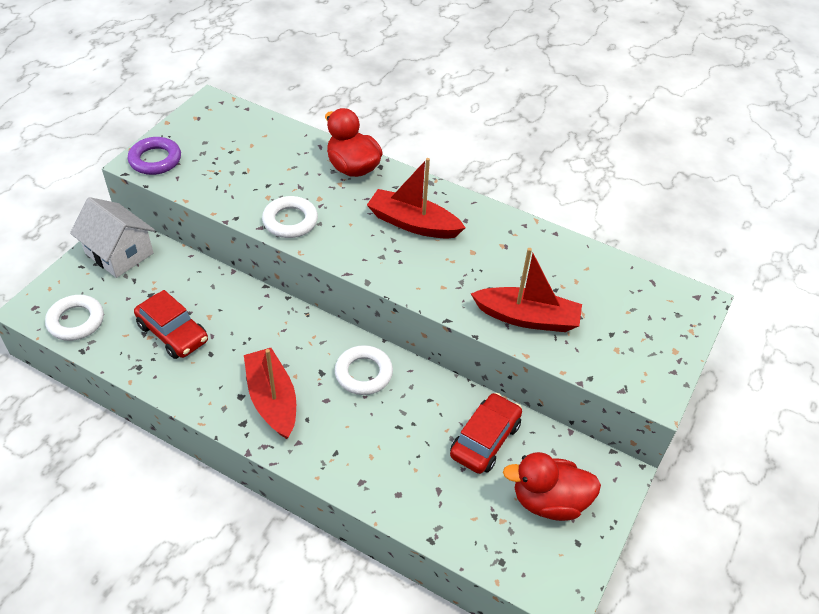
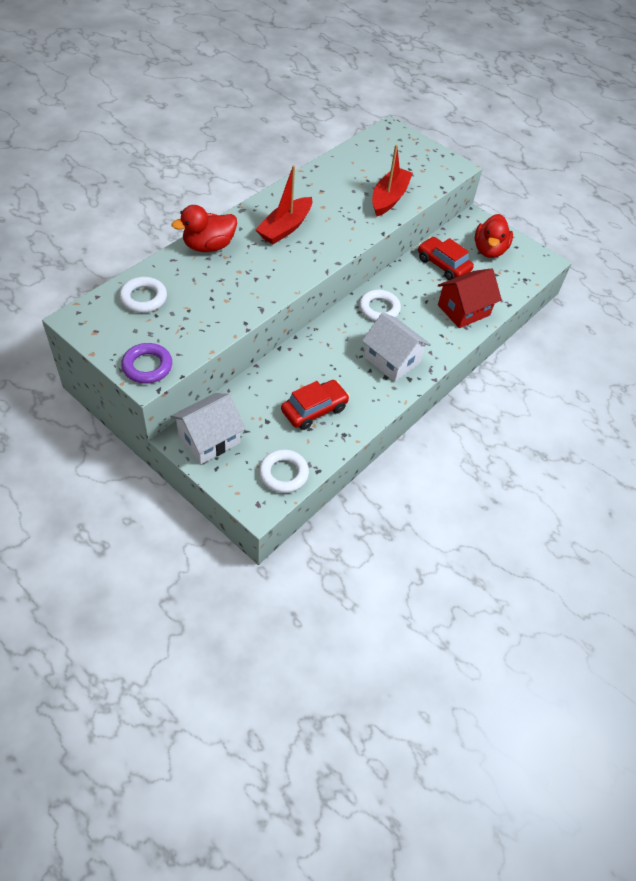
camera: 80 degrees left, 5 degrees up
red boat [244,348,296,439] -> white house [362,312,431,382]
white ring [262,196,318,238] -> white ring moved to [119,277,167,313]
none -> red house [438,268,502,328]

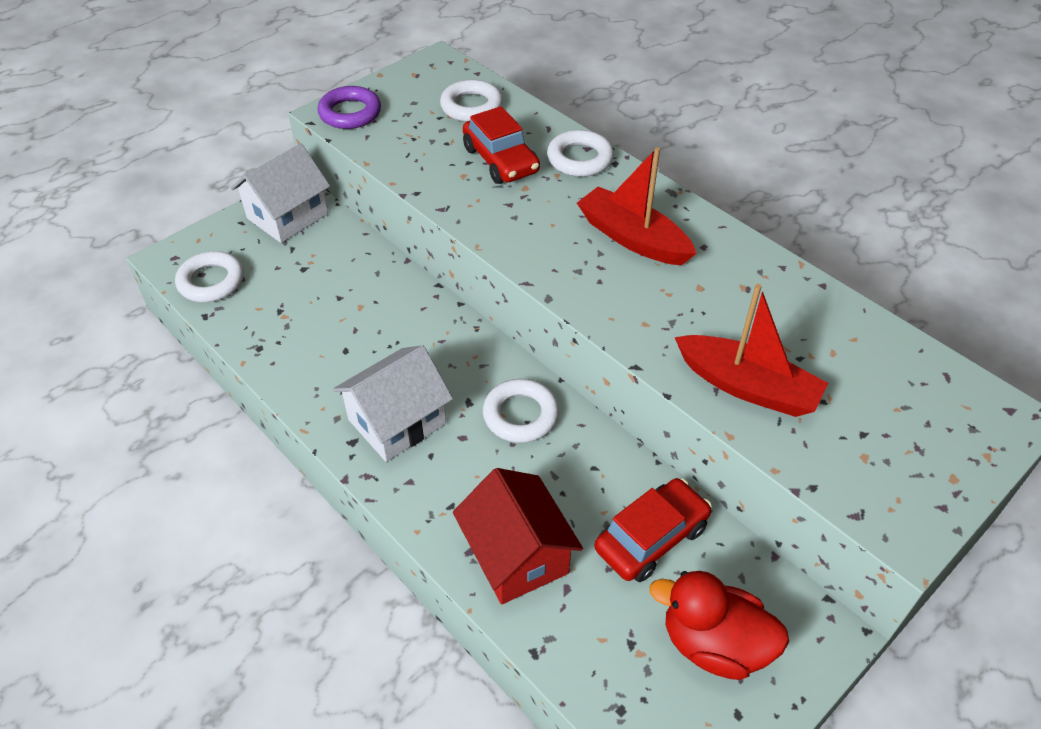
camera: 100 degrees right, 5 degrees down
white house [170,393,246,464] -> white house turned 75 degrees clockwise [231,144,330,243]
red duck [172,205,237,252] -> white ring [547,130,614,177]
red car [281,380,350,430] -> red car moved to [463,106,540,184]

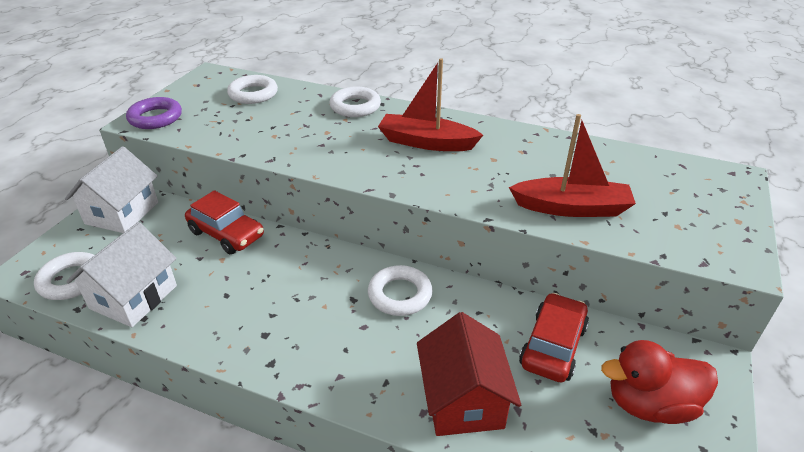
camera: 25 degrees left, 10 degrees down
white house [333,345,453,462] -> white house moved to [66,222,177,327]
red house [453,468,583,604] -> red house turned 45 degrees clockwise [417,312,521,436]
red car [463,106,540,184] -> red car moved to [185,190,264,254]

